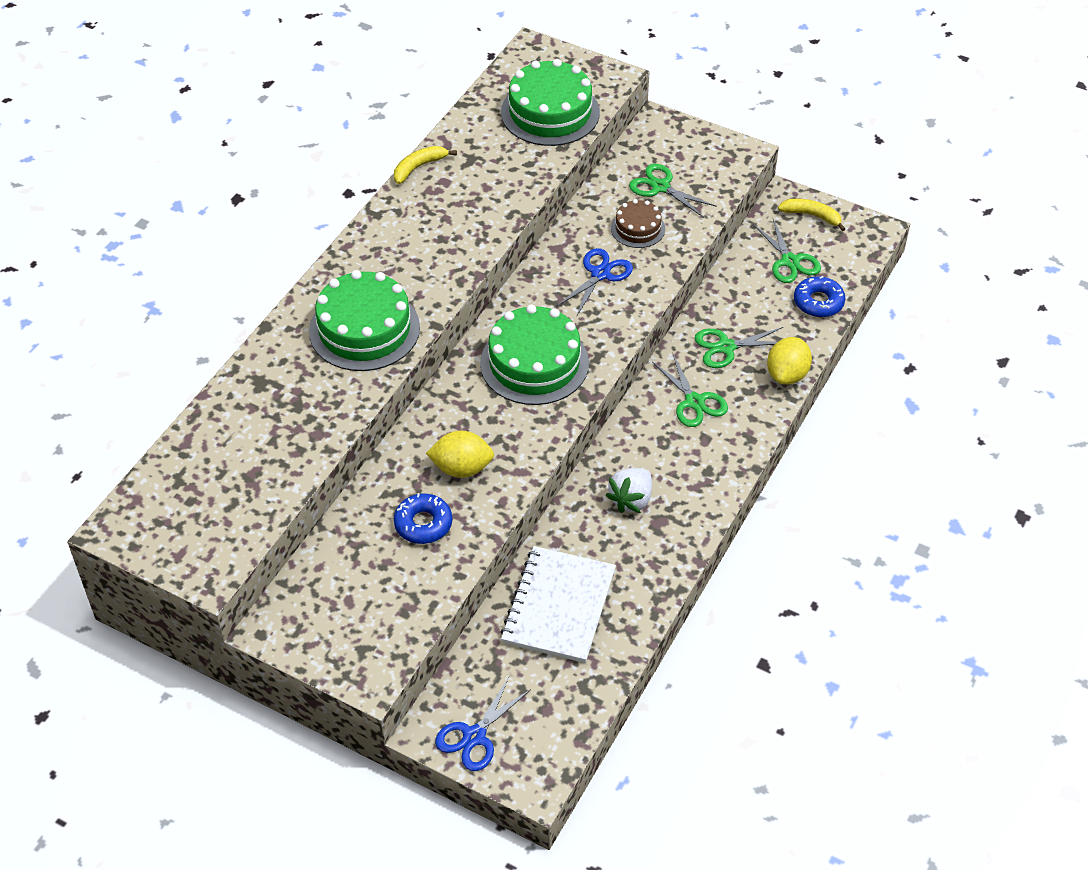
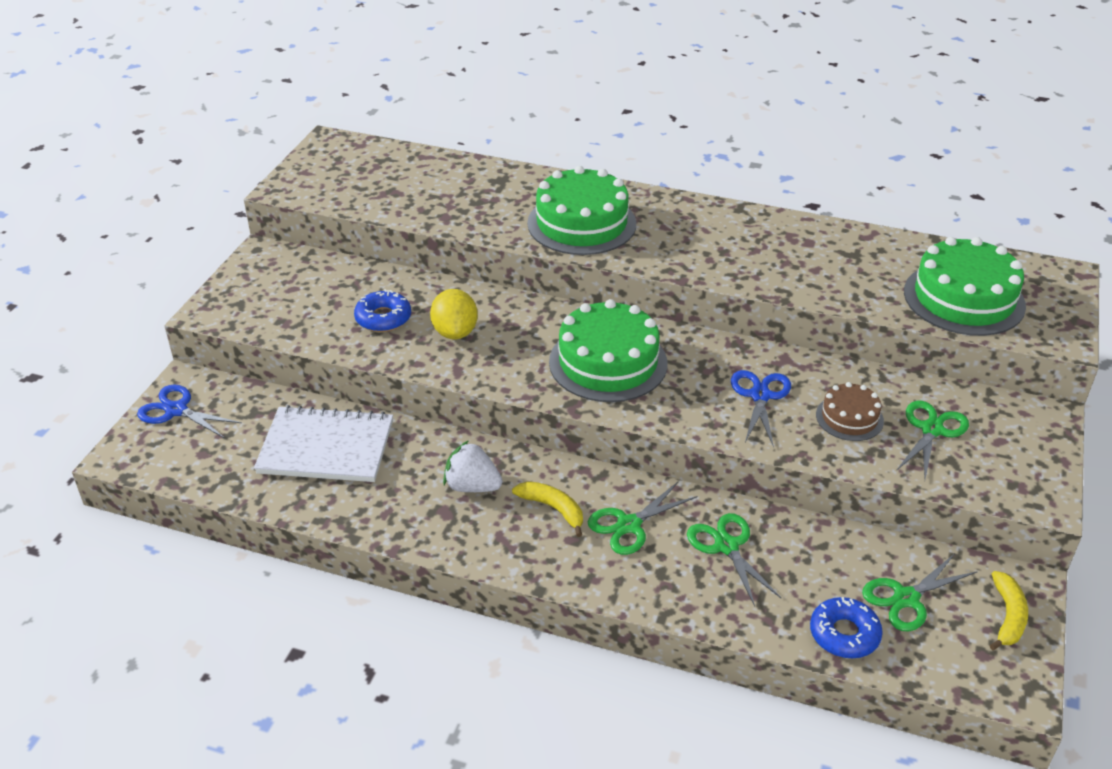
camera: 80 degrees right, 10 degrees down
yellow banana [394,146,457,184] -> yellow banana moved to [512,481,583,537]
blue scissors [557,248,633,315] -> blue scissors turned 105 degrees counterclockwise [731,370,791,447]
yellow lemon [767,337,812,385] -> none

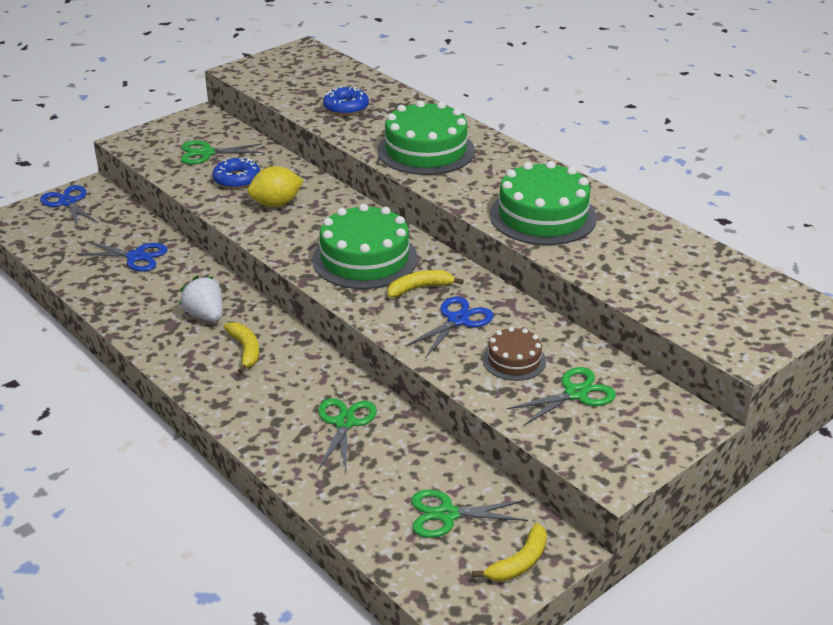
camera: 30 degrees right, 5 degrees down
white notebook [254,405,393,482] -> blue scissors [76,241,168,272]
yellow lemon [430,289,478,339] -> yellow lemon turned 45 degrees clockwise [247,166,304,207]
green scissors [588,482,697,555] -> green scissors moved to [181,140,263,164]
blue donut [810,597,883,658] -> blue donut moved to [323,86,369,115]
green cake [904,237,1026,336] -> green cake moved to [490,161,597,245]
none -> yellow banana [387,270,464,298]

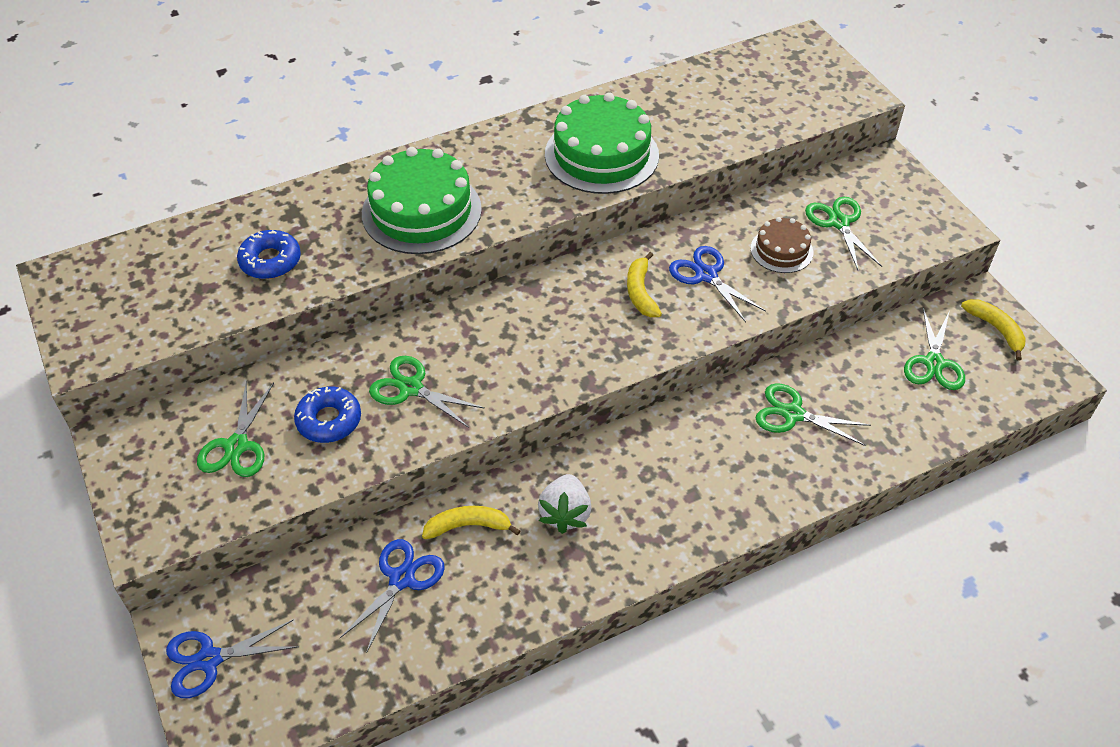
camera: 75 degrees left, 15 degrees up
white strawberry [179,276,223,322] -> white strawberry turned 60 degrees counterclockwise [538,474,592,534]
yellow banana [224,322,259,373] -> yellow banana moved to [422,506,520,539]
yellow lemon [247,166,304,207] -> green scissors [369,356,485,428]
green cake [312,204,418,289] -> none

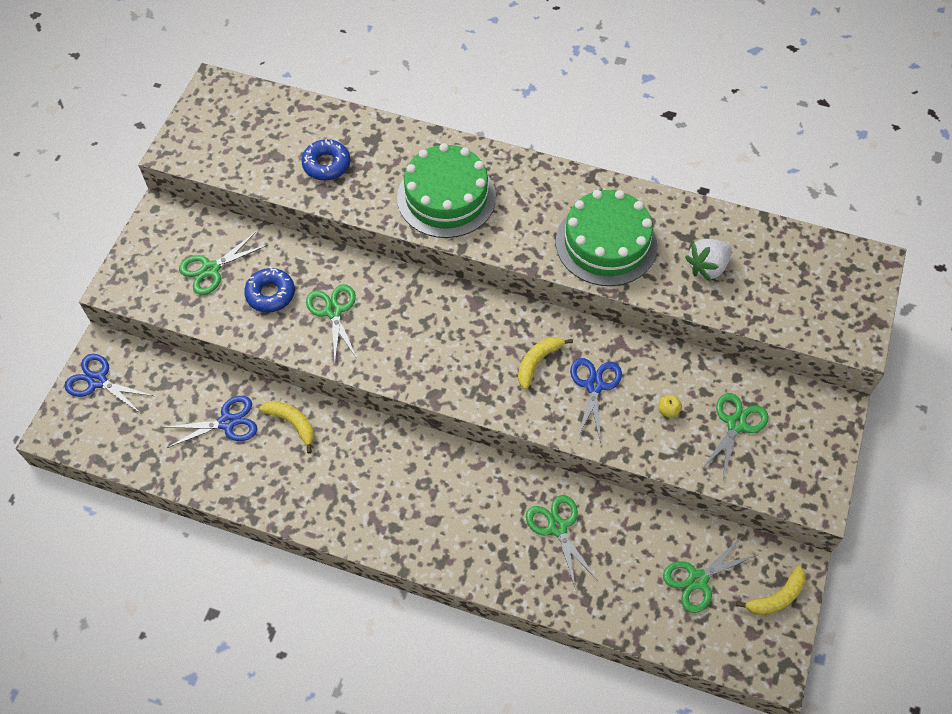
camera: 45 degrees right, 10 degrees up
white strawberry [538,474,592,534] -> white strawberry moved to [685,239,732,282]
brown cake [751,217,813,273] -> yellow apple [658,395,682,418]
yellow banana [961,299,1026,361] -> yellow banana turned 45 degrees clockwise [736,566,806,615]

